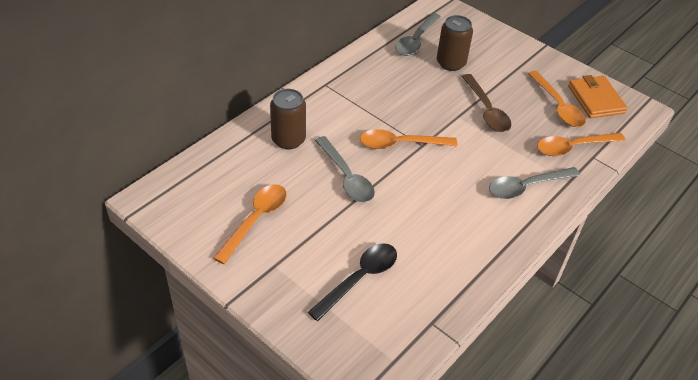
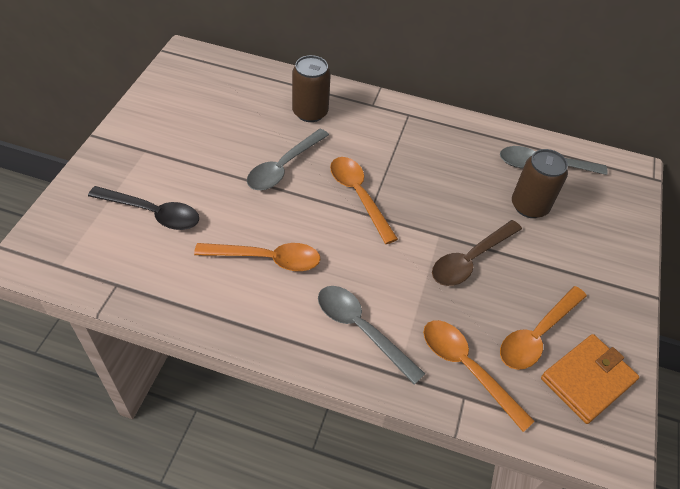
camera: 65 degrees right, 5 degrees up
orange spoon [213,184,287,264] -> orange spoon moved to [194,243,320,271]

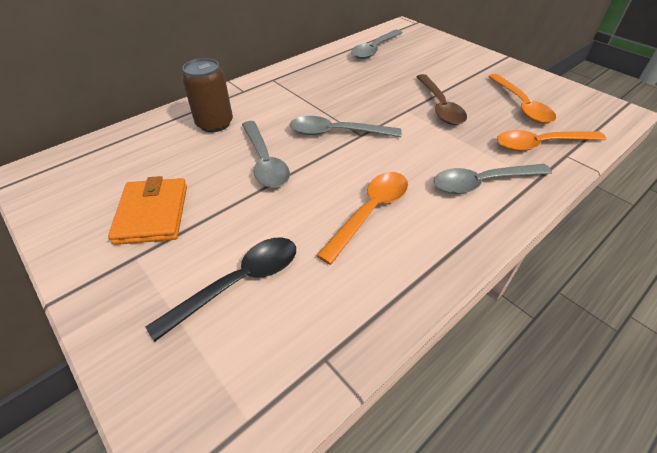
camera: 55 degrees left, 5 degrees down
orange spoon [330,157,398,244] -> grey spoon [290,116,402,137]
brown can [512,149,568,218] -> none
orange wallet [541,334,639,424] -> orange wallet moved to [108,176,187,245]

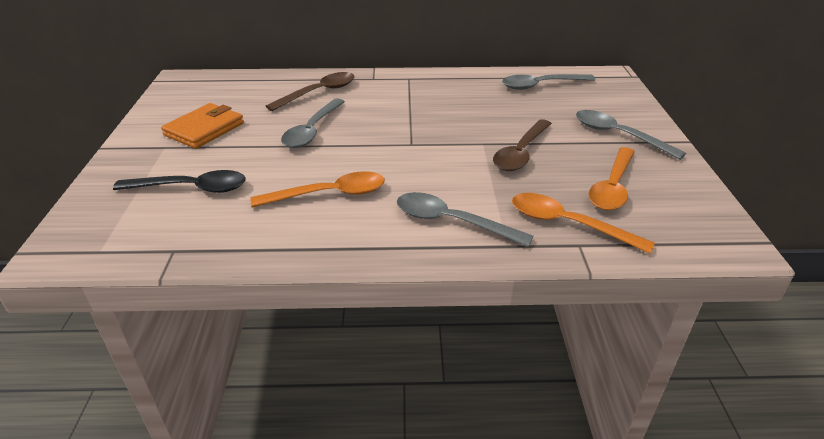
camera: 40 degrees right, 10 degrees down
brown can [182,58,233,132] -> brown spoon [266,72,354,111]
grey spoon [290,116,402,137] -> grey spoon moved to [576,110,686,160]

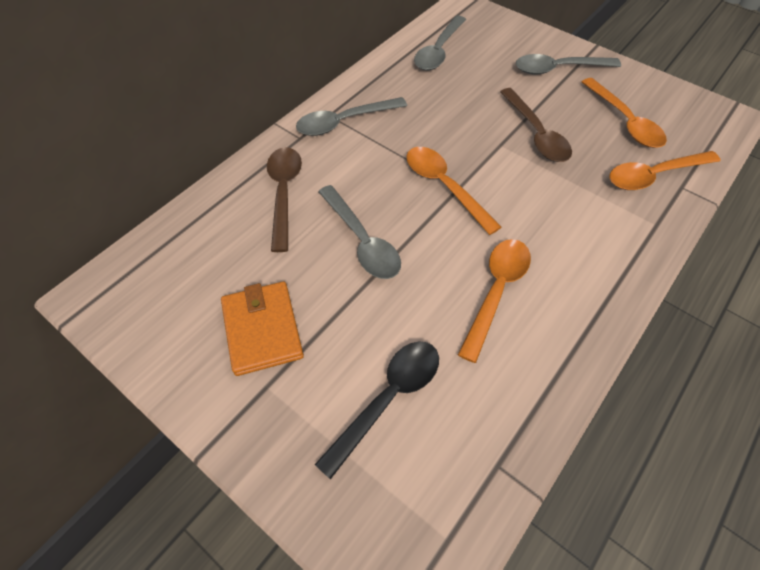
camera: 50 degrees left, 20 degrees up
grey spoon [397,192,533,247] -> grey spoon moved to [296,97,407,136]
none -> orange spoon [407,147,501,235]

